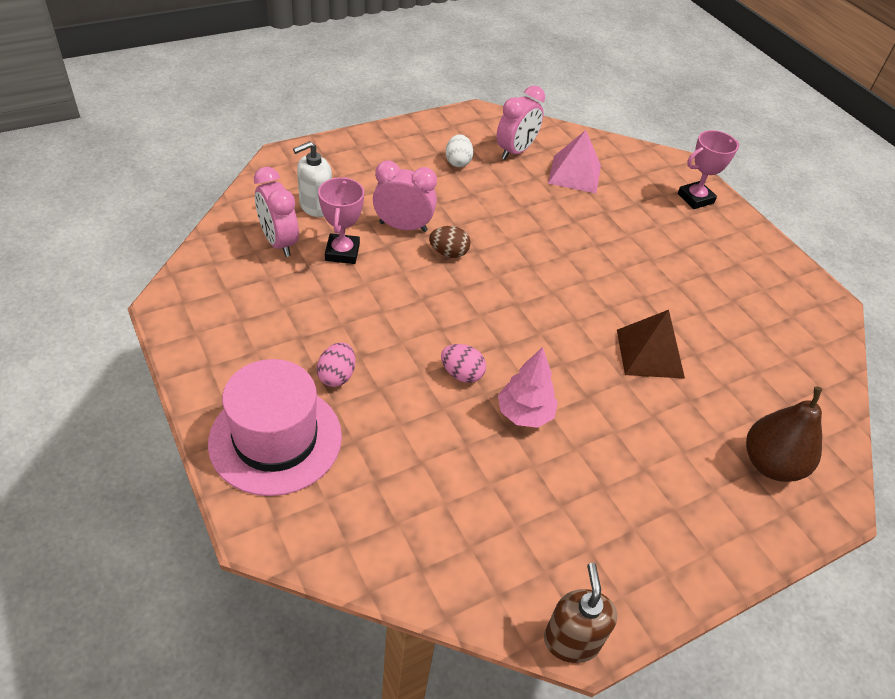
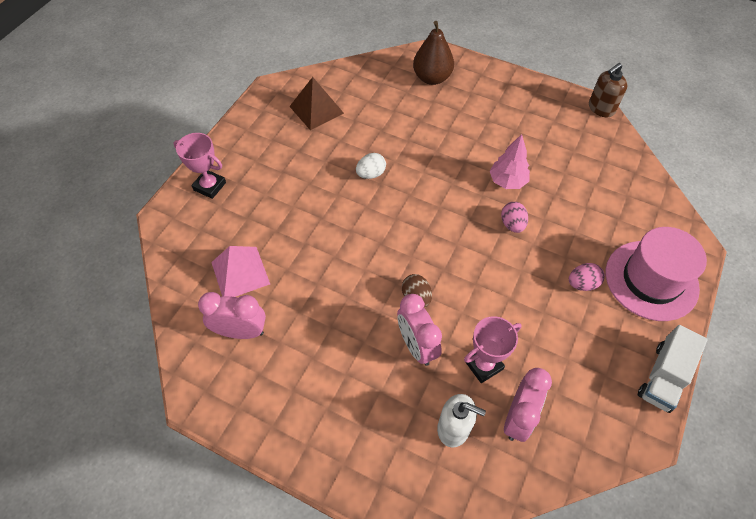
camera: 120 degrees left, 10 degrees up
white egg [446,134,473,167] -> white egg moved to [356,153,386,179]
brown pyramid [617,310,685,379] -> brown pyramid moved to [289,77,344,130]
none -> white truck [638,325,708,413]

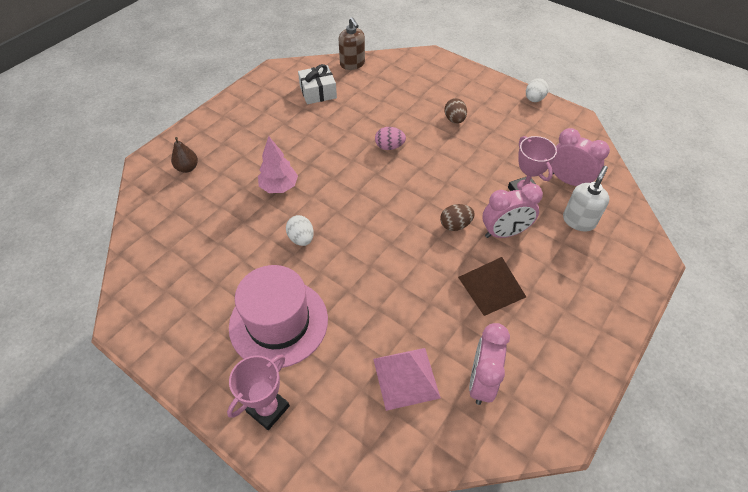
camera: 80 degrees left, 5 degrees down
brown pyramid [289,77,344,130] -> brown pyramid moved to [458,257,526,316]
brown pear [413,21,454,85] -> brown pear [171,137,198,173], size x0.57
pink tree [490,134,530,189] -> pink tree moved to [258,136,298,193]
pink egg [569,263,605,291] -> brown egg [444,98,467,124]
brown soap dispenser [589,63,628,117] -> brown soap dispenser moved to [339,17,365,70]
pink hat [606,227,707,321] -> pink hat moved to [229,265,328,368]
white truck [638,325,708,413] -> white egg [526,78,549,102]
none -> white gift [298,64,337,104]

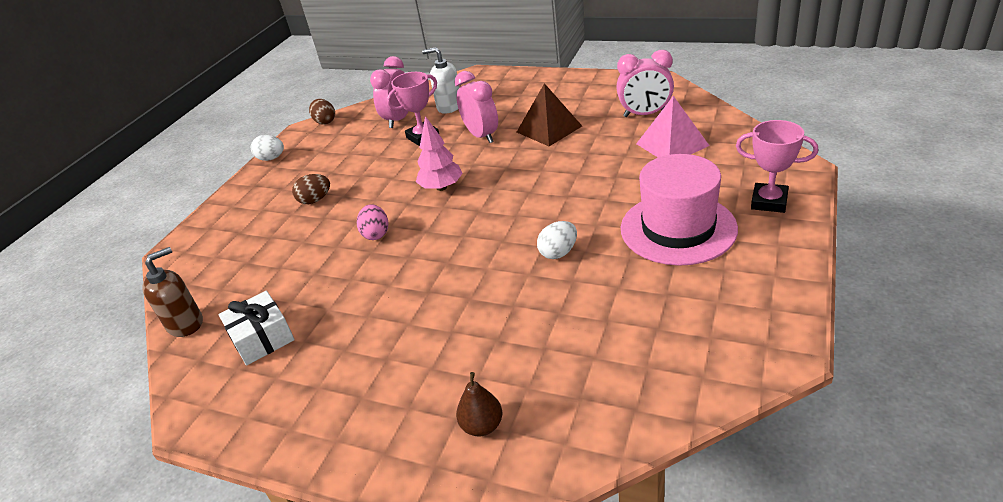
camera: 100 degrees left, 15 degrees down
pink tree [258,136,298,193] -> pink tree moved to [416,116,463,191]
brown egg [440,204,475,231] -> brown egg moved to [309,99,335,125]

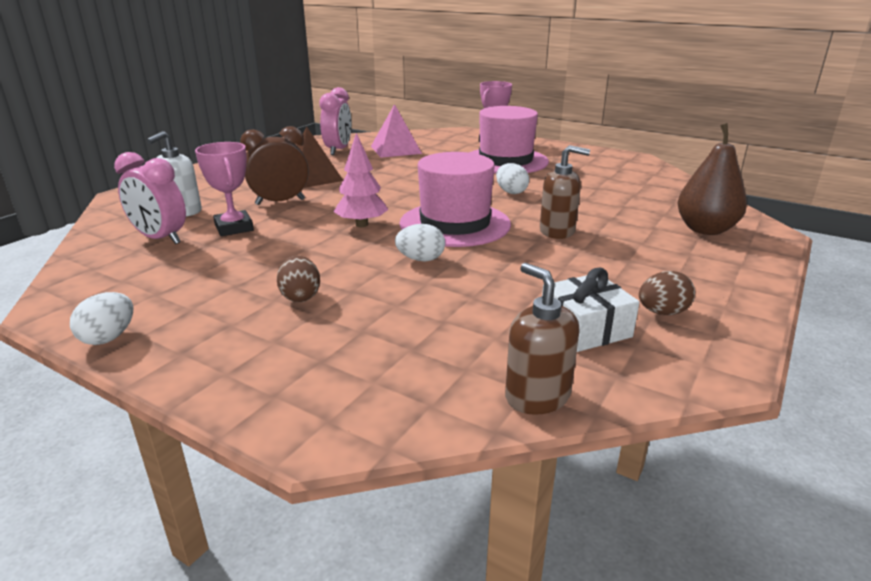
camera: 85 degrees left, 10 degrees down
brown egg [309,99,335,125] -> brown egg moved to [639,271,695,315]
pink egg [357,204,388,240] -> white egg [395,224,445,261]
pink clock [455,71,498,143] -> brown clock [240,126,309,205]
brown pear [456,372,502,436] -> brown pear [677,123,747,235], size x1.76
none -> pink hat [399,152,511,247]
none -> brown soap dispenser [540,145,590,239]

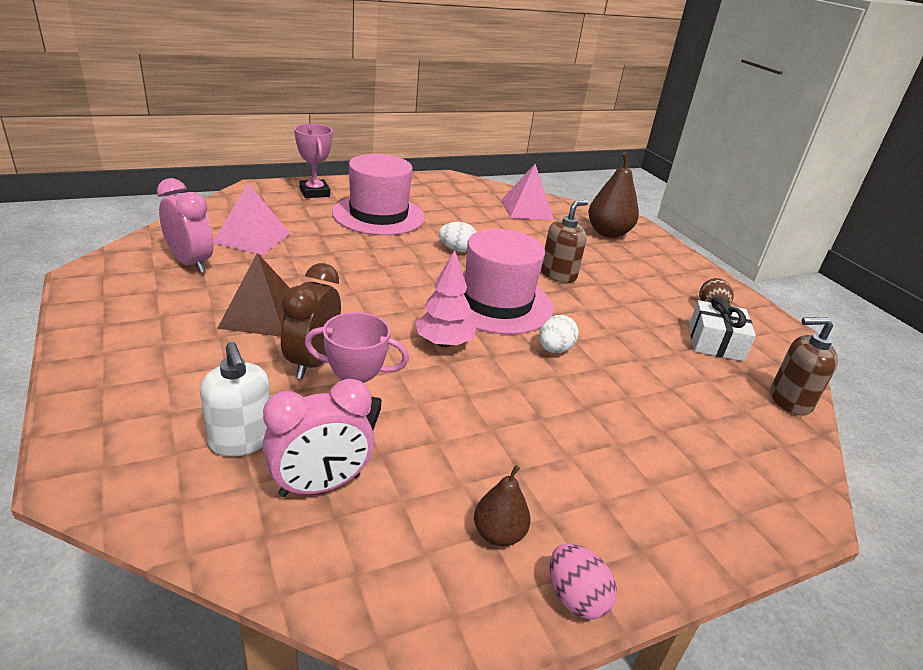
camera: 60 degrees left, 5 degrees up
white egg [70,292,133,345] -> pink egg [549,543,617,620]
brown egg [277,256,320,302] -> none
none -> brown pear [474,465,530,546]
none -> pink pyramid [501,164,554,220]

